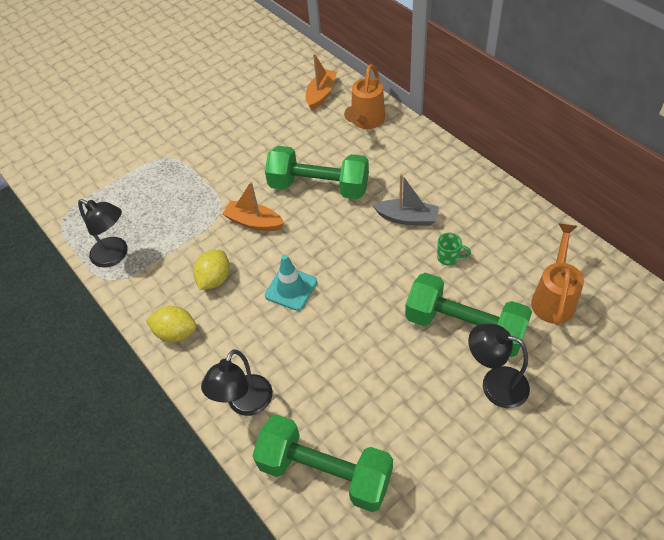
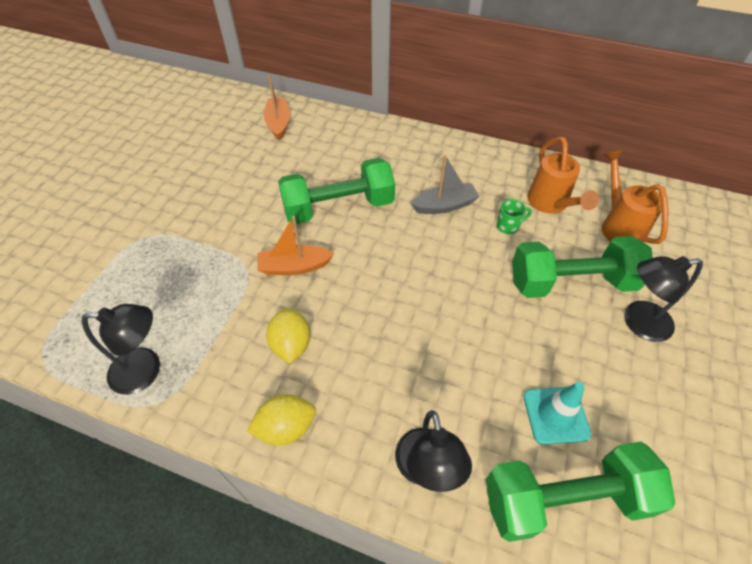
camera: 35 degrees left, 0 degrees up
turquoise traffic cone [265,255,317,311] -> turquoise traffic cone moved to [523,382,591,445]
orange watering can [344,64,385,129] -> orange watering can moved to [527,137,599,214]

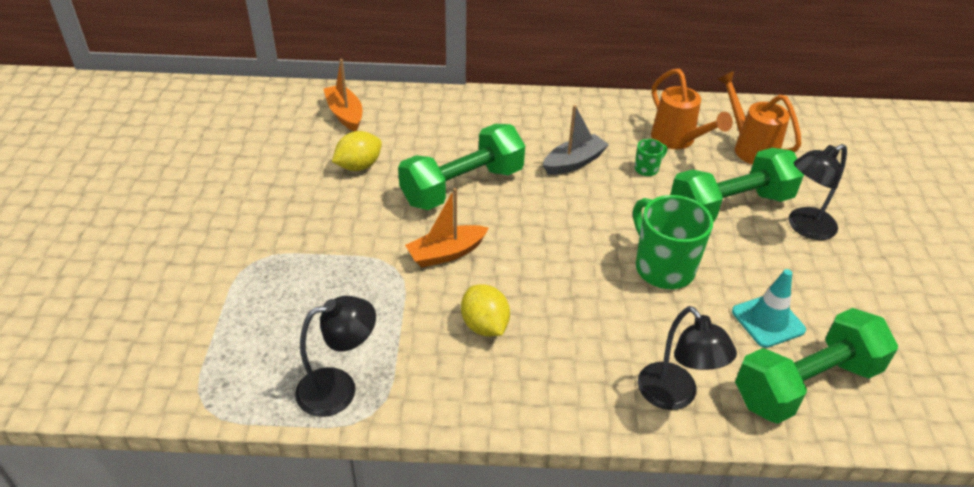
camera: 20 degrees left, 10 degrees down
yellow lemon [247,394,316,445] -> yellow lemon moved to [332,131,382,171]
none -> green mug [633,195,713,289]

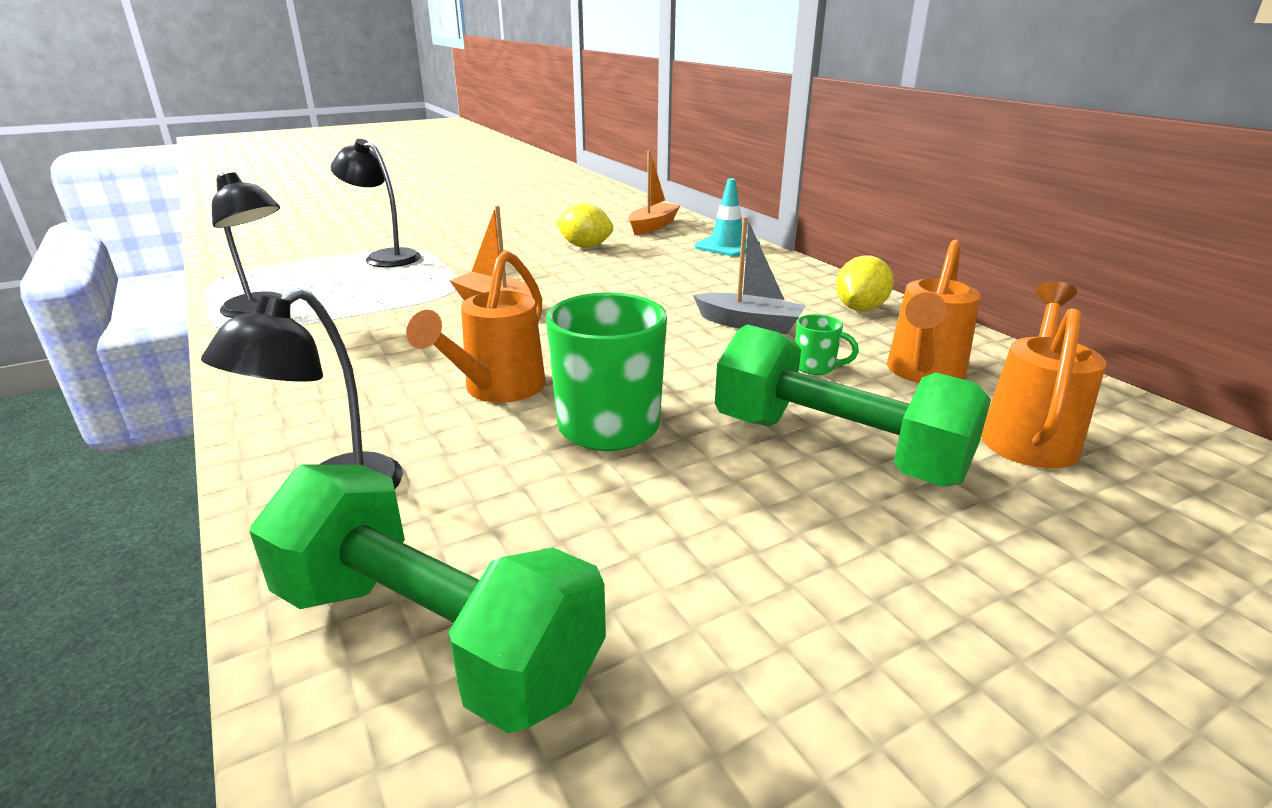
camera: 60 degrees right, 15 degrees down
green dumbbell [398,124,525,210] -> none
yellow lemon [461,284,510,336] -> yellow lemon moved to [836,255,894,311]
turquoise traffic cone [732,269,806,348] -> turquoise traffic cone moved to [694,178,760,257]
black lamp [789,144,847,240] -> black lamp moved to [331,139,421,267]
none -> orange watering can [406,250,546,403]

